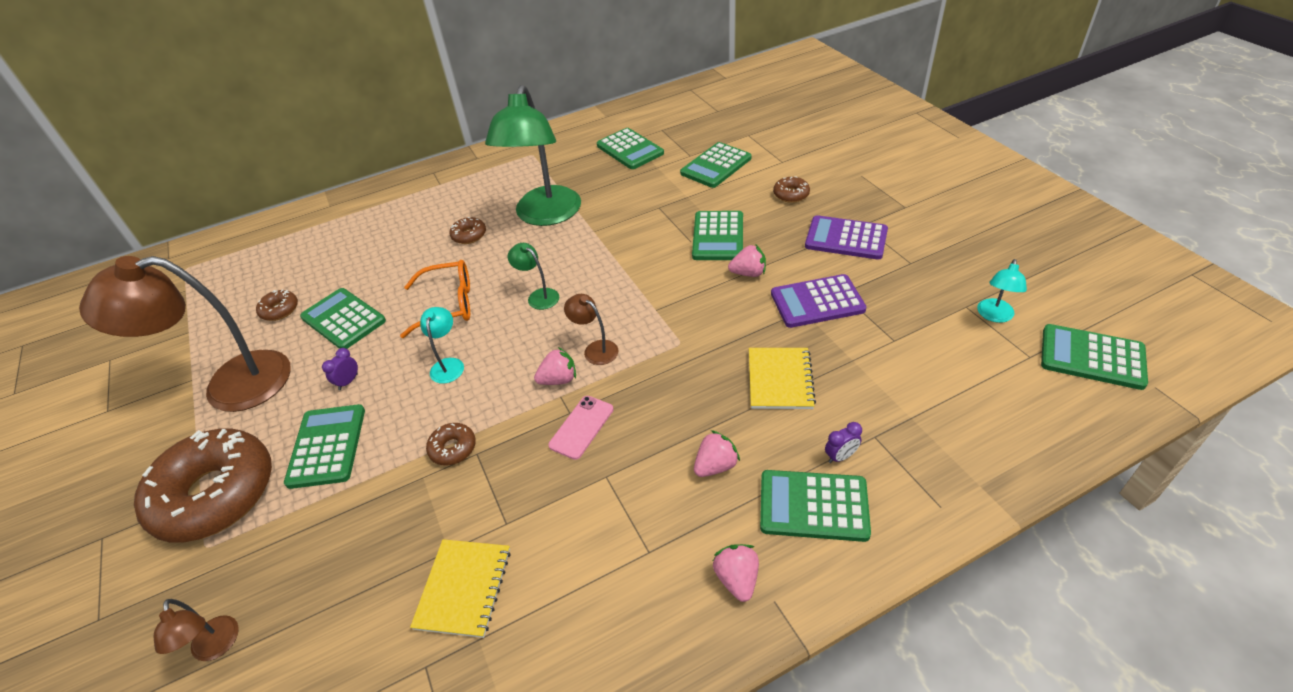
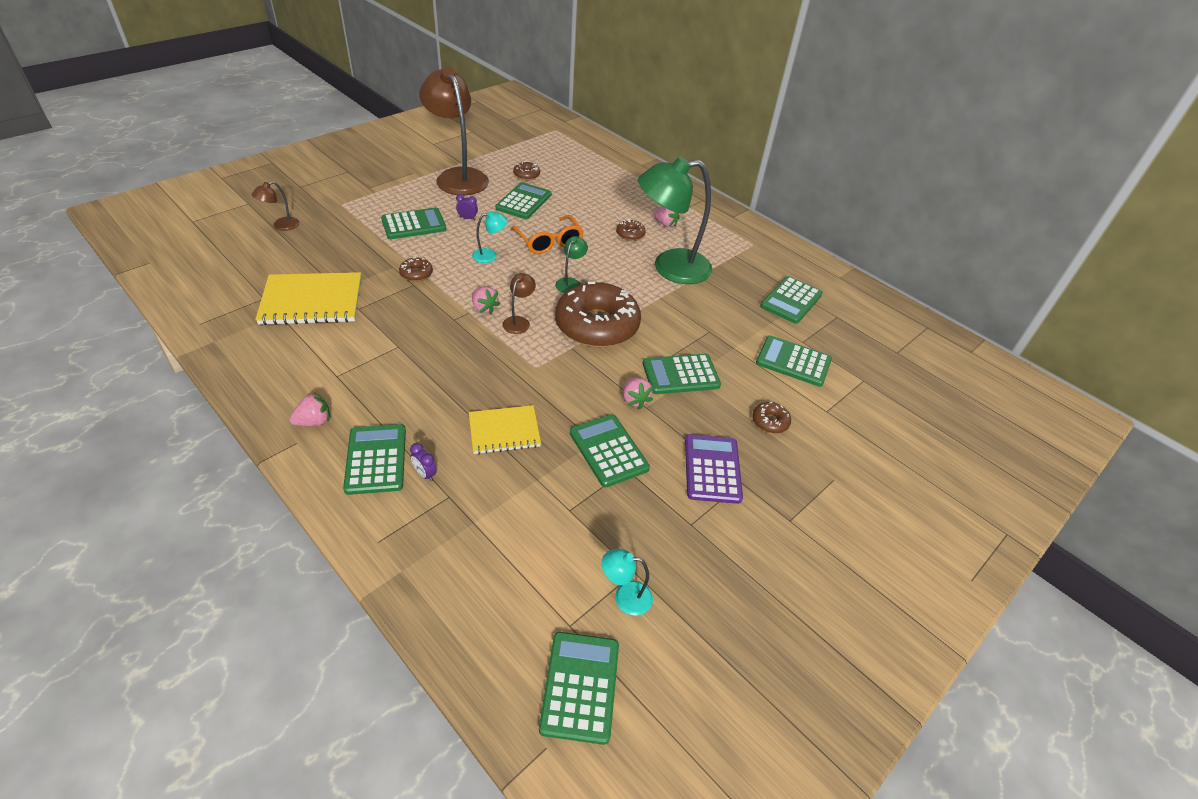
camera: 65 degrees right, 0 degrees up
brown donut [134,428,272,543] -> brown donut moved to [555,282,641,348]
yellow notebook [410,539,511,638] -> yellow notebook [255,272,361,325], size x1.60
pink phone [548,396,613,460] -> none
pink strawberry [694,430,740,477] -> pink strawberry moved to [653,206,680,227]
purple calculator [771,274,866,328] -> green calculator [570,414,650,487]

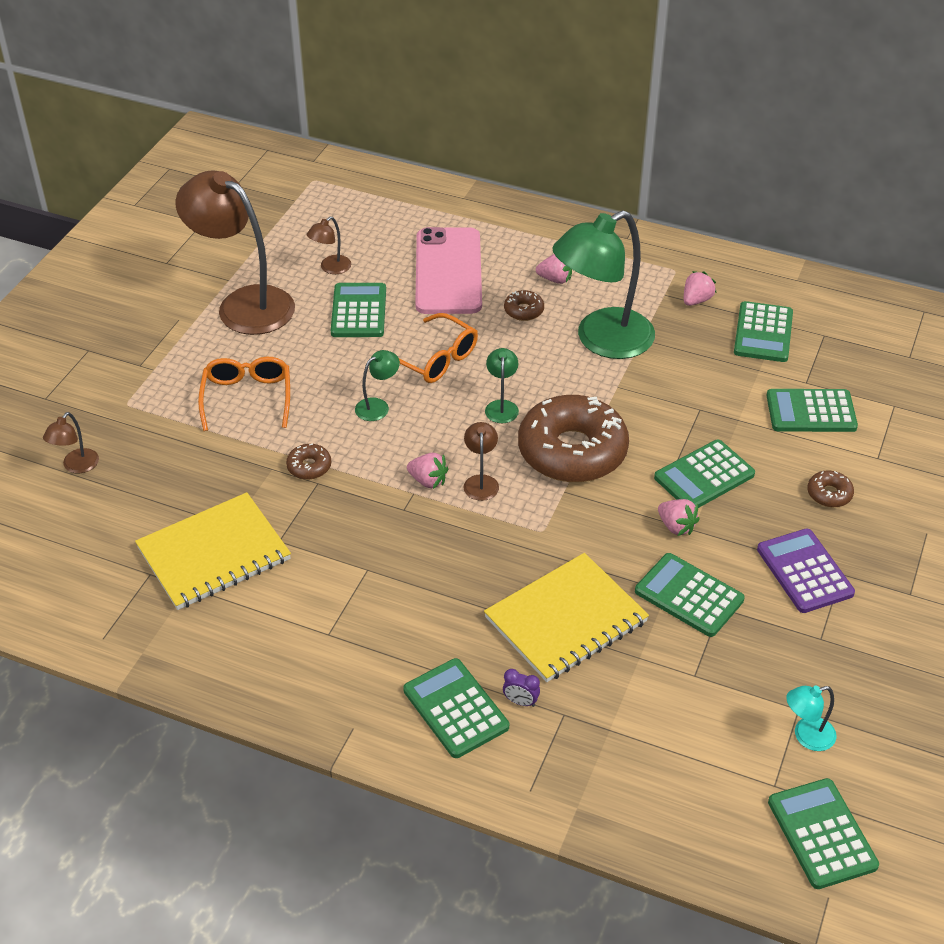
camera: 20 degrees left, 0 degrees up
pink strawberry [290,392,330,426] -> pink strawberry moved to [684,271,716,306]
green calculator [381,207,447,239] -> orange glasses [198,357,290,431]
purple clock [456,194,478,220] -> none
yellow notebook [469,405,541,454] -> yellow notebook [484,553,649,682], size x1.60
turquoise lamp [472,211,508,263] -> green lamp [355,350,400,421]
brown donut [513,161,540,180] -> brown lamp [307,217,351,274]
none -> pink phone [415,227,482,314]

